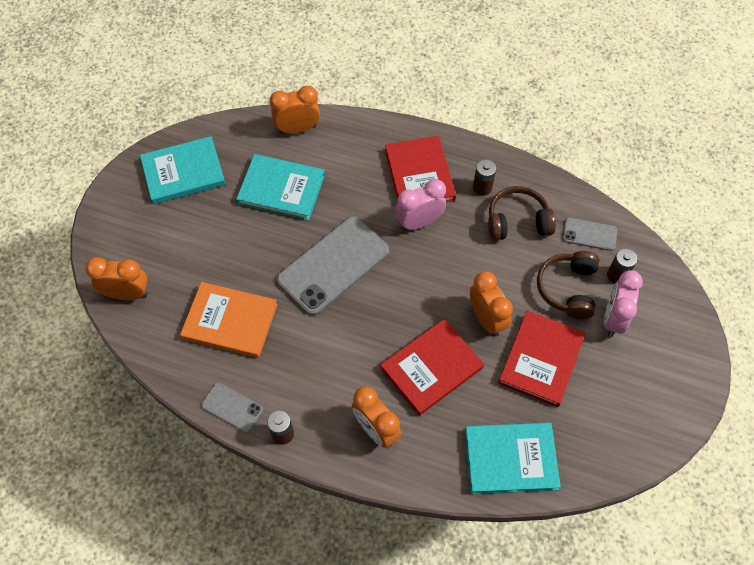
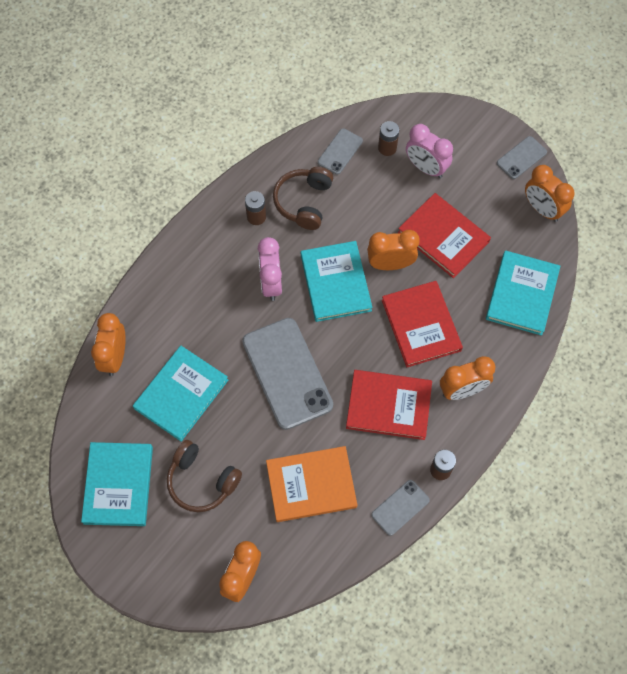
camera: 70 degrees left, 5 degrees up
orange book [180,282,278,358] -> orange book turned 45 degrees clockwise [266,446,357,522]
red book [385,136,456,202] -> red book moved to [346,370,432,440]
brown headphones [537,251,599,319] -> brown headphones moved to [167,440,242,512]
none -> turquoise book [301,241,372,322]
none -> grey phone [497,136,547,179]
none -> orange clock [525,165,574,222]

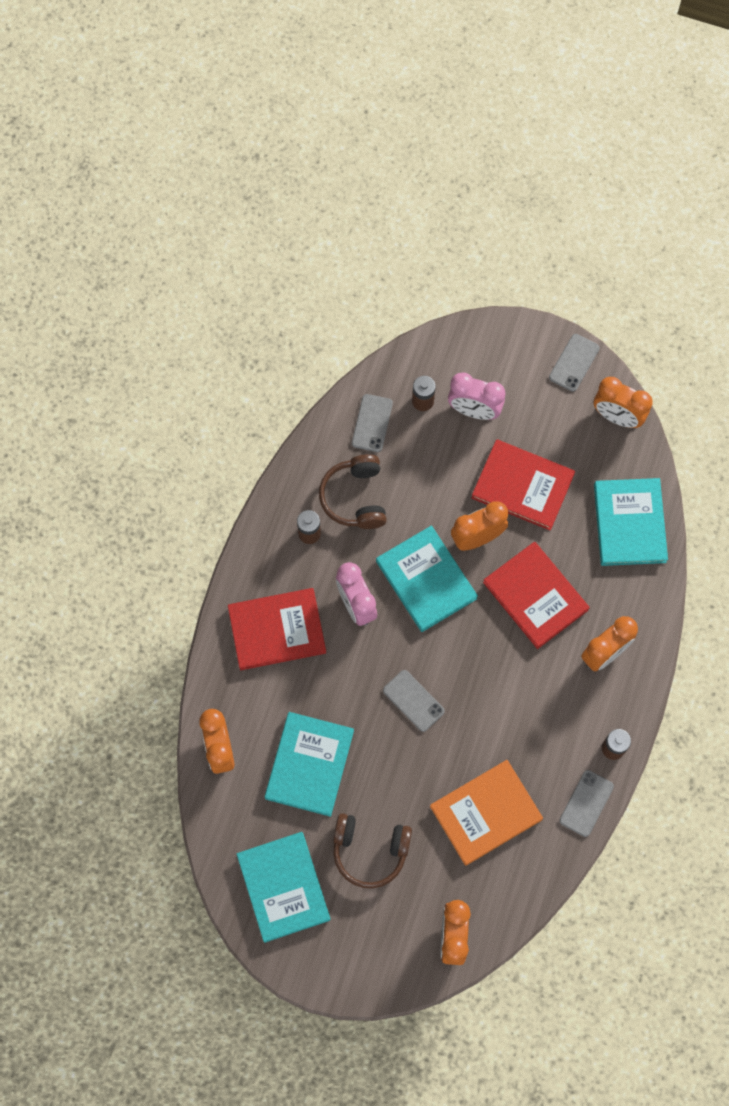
camera: 20 degrees left, 5 degrees up
grey phone [242,318,333,430] -> grey phone [383,670,445,732], size x0.49
red book [346,370,432,440] -> red book moved to [228,588,326,670]

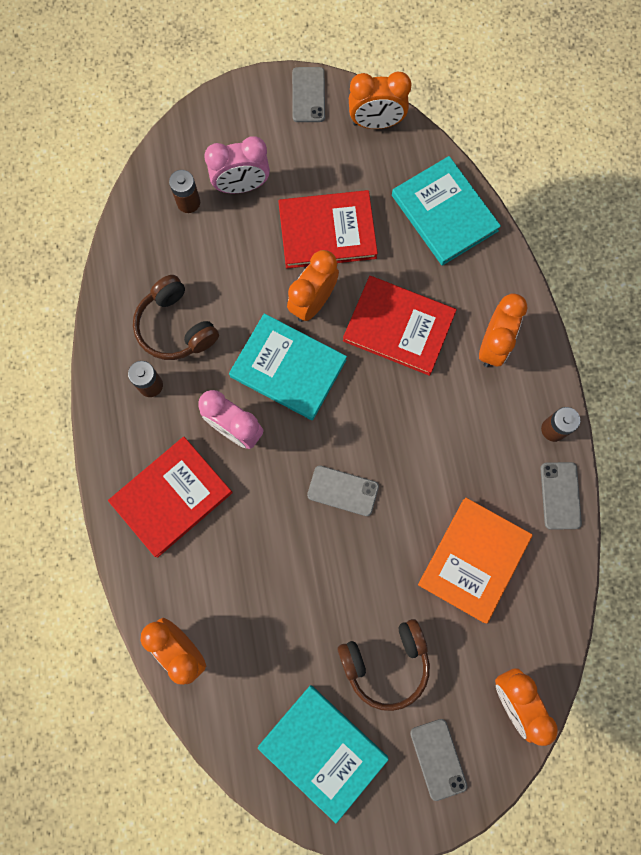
camera: 30 degrees left, 5 degrees up
turquoise book [265,712,354,817] -> none
grey phone [352,394,393,452] -> grey phone moved to [410,719,467,801]

